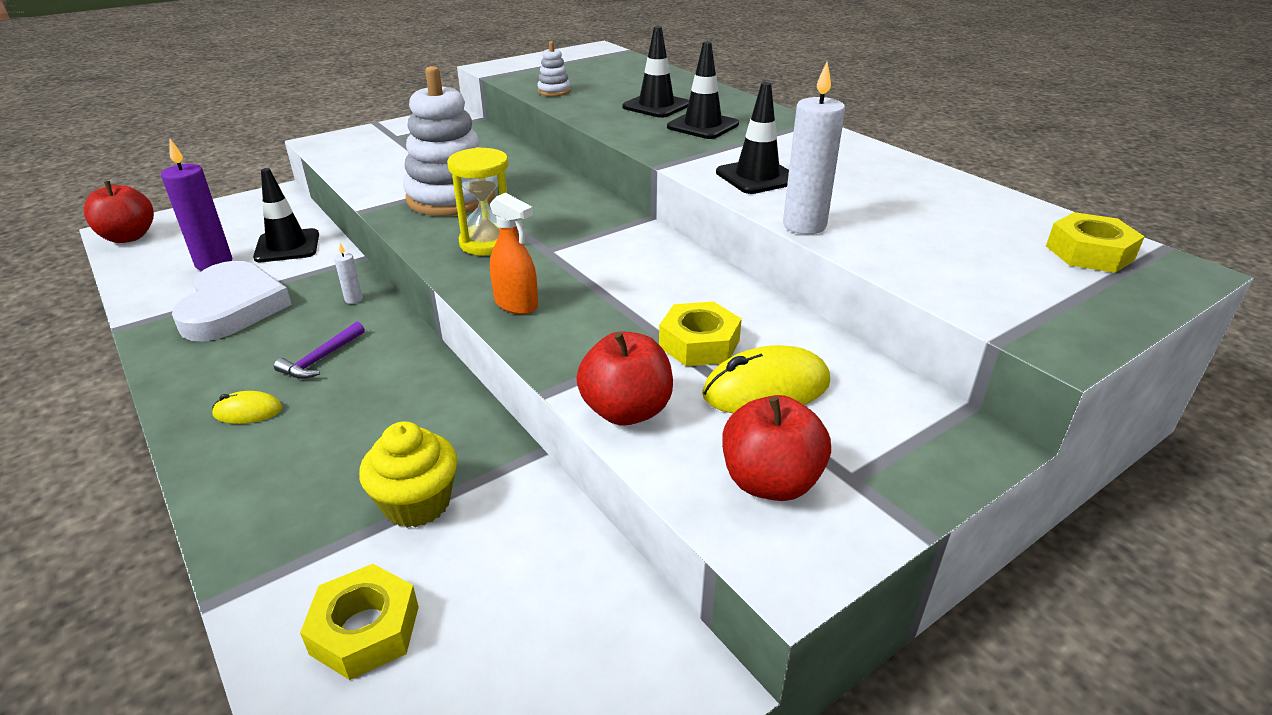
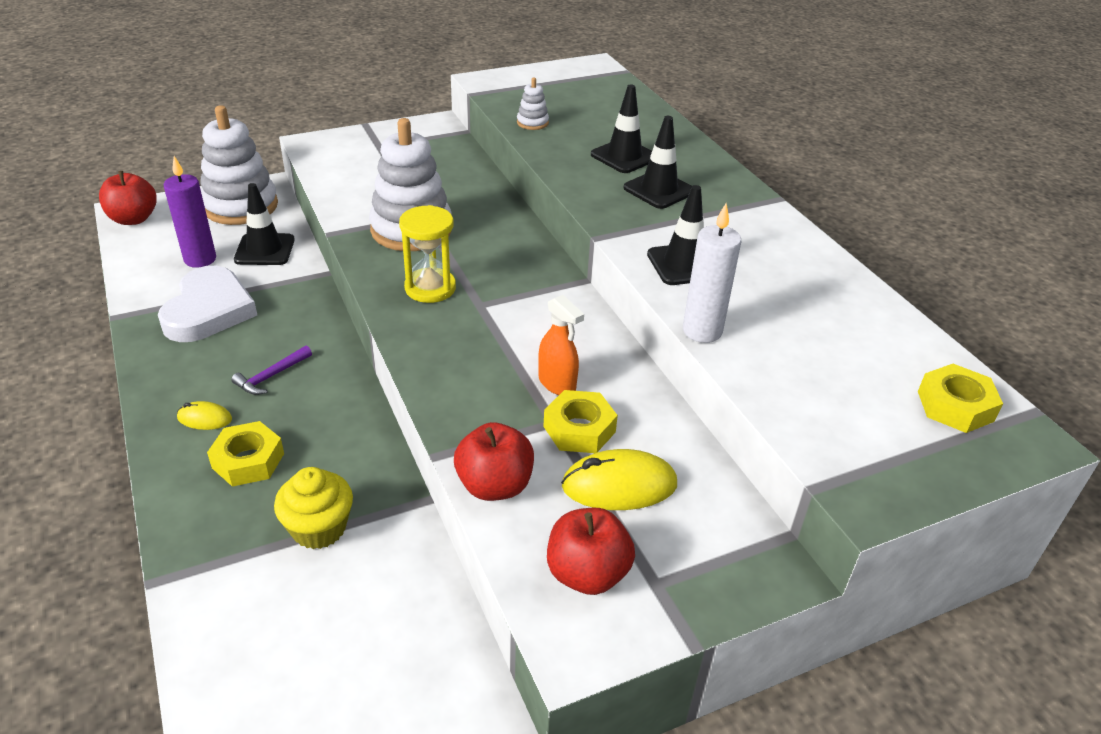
camera: 10 degrees right, 5 degrees up
yellow nut [300,564,419,680] -> yellow nut moved to [207,421,284,487]
white candle [334,243,363,304] -> none
orange spray bottle [490,193,538,315] -> orange spray bottle moved to [538,295,584,395]
none -> white stacking toy [200,105,278,225]

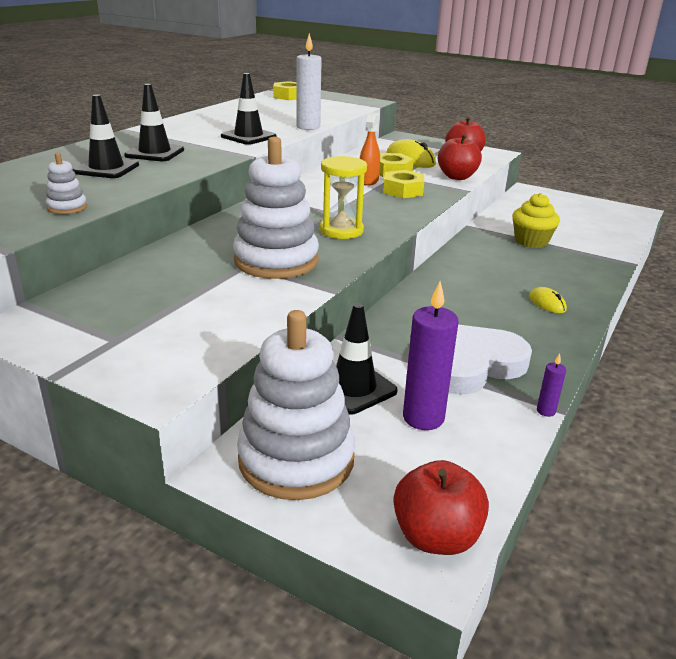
camera: 125 degrees left, 10 degrees down
yellow nut [207,421,284,487] -> yellow nut moved to [383,170,424,198]
purple hammer [231,345,312,395] -> none
none -> purple candle [537,354,566,417]

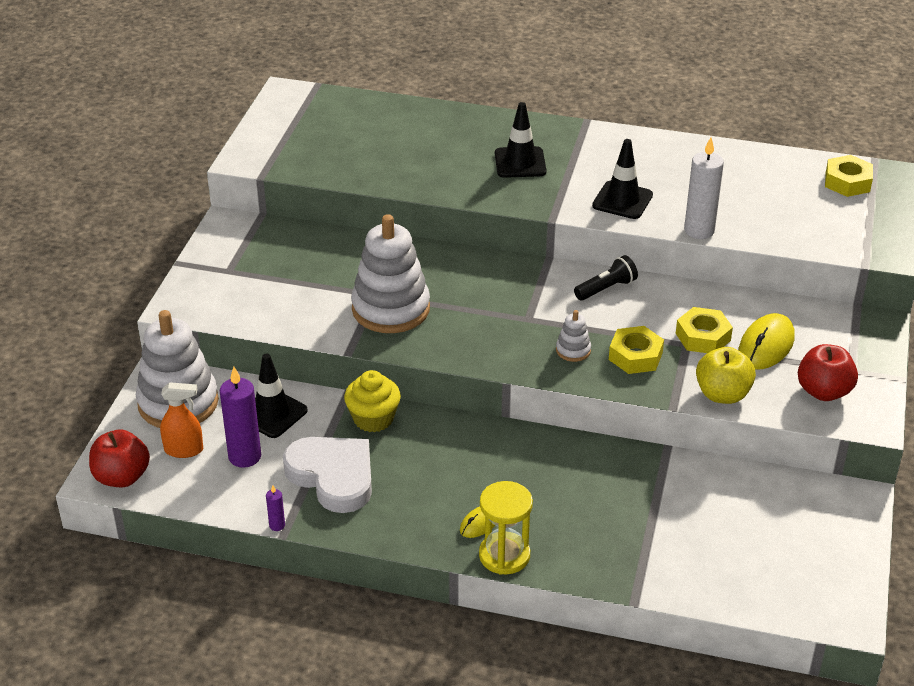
camera: 75 degrees right, 10 degrees up
white stacking toy [46,153,87,214] -> white stacking toy moved to [556,310,591,362]
black traffic cone [73,95,139,178] -> none
yellow hourglass [320,156,367,239] -> yellow hourglass moved to [479,481,533,574]
orange spray bottle [360,112,380,186] -> orange spray bottle moved to [160,382,203,458]
red apple [438,134,482,180] -> yellow apple [696,347,756,404]
yellow cupcake [512,193,560,248] -> yellow cupcake moved to [344,370,401,433]
none -> black flashlight [574,255,638,301]

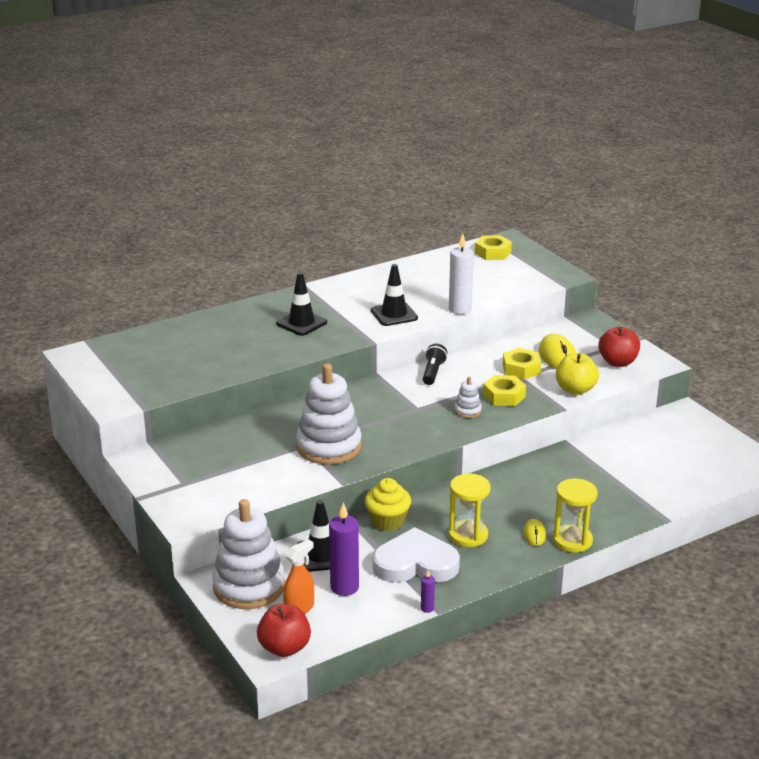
camera: 45 degrees left, 10 degrees down
none -> yellow hourglass [448,474,491,547]

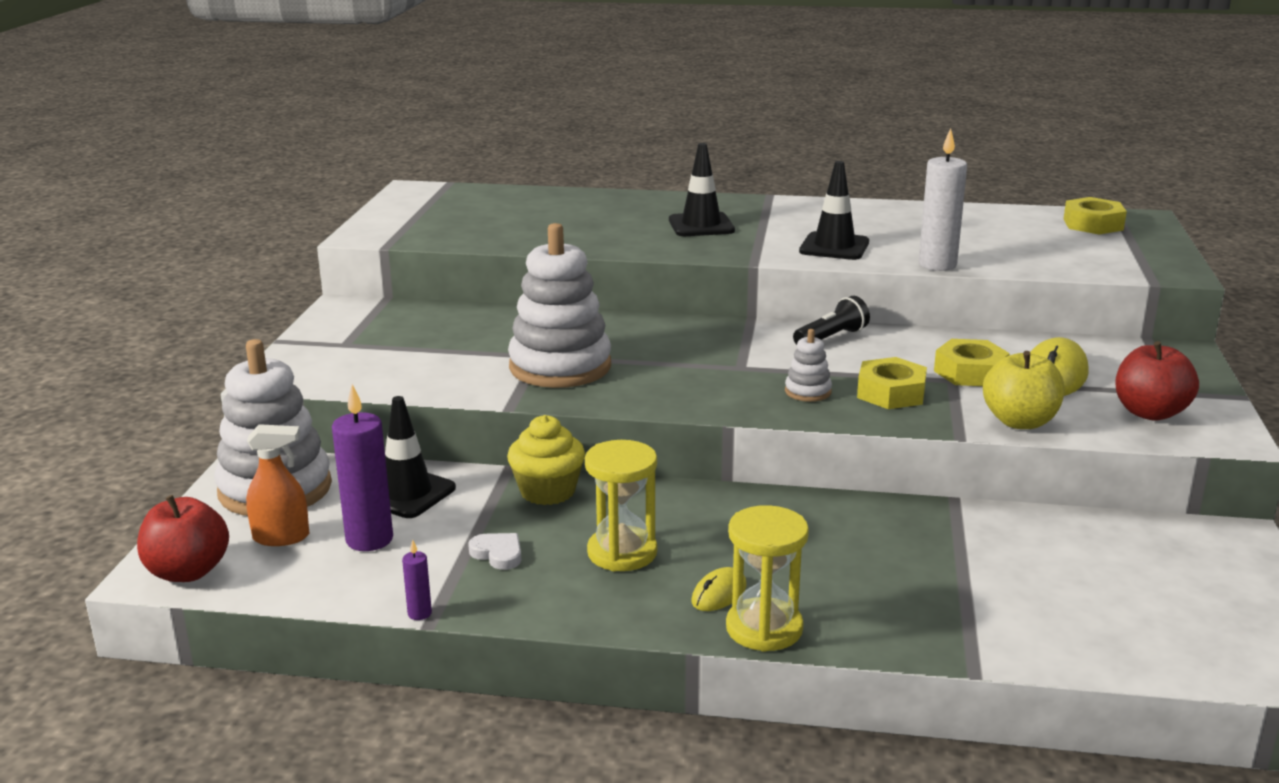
camera: 40 degrees right, 5 degrees down
white heart [373,527,460,583] -> white heart [468,533,521,570], size x0.41

